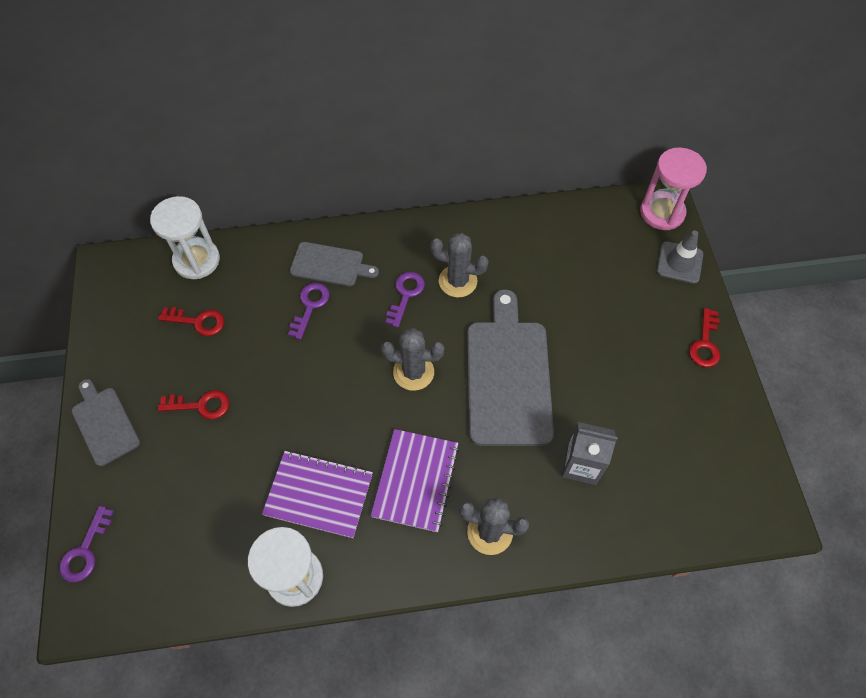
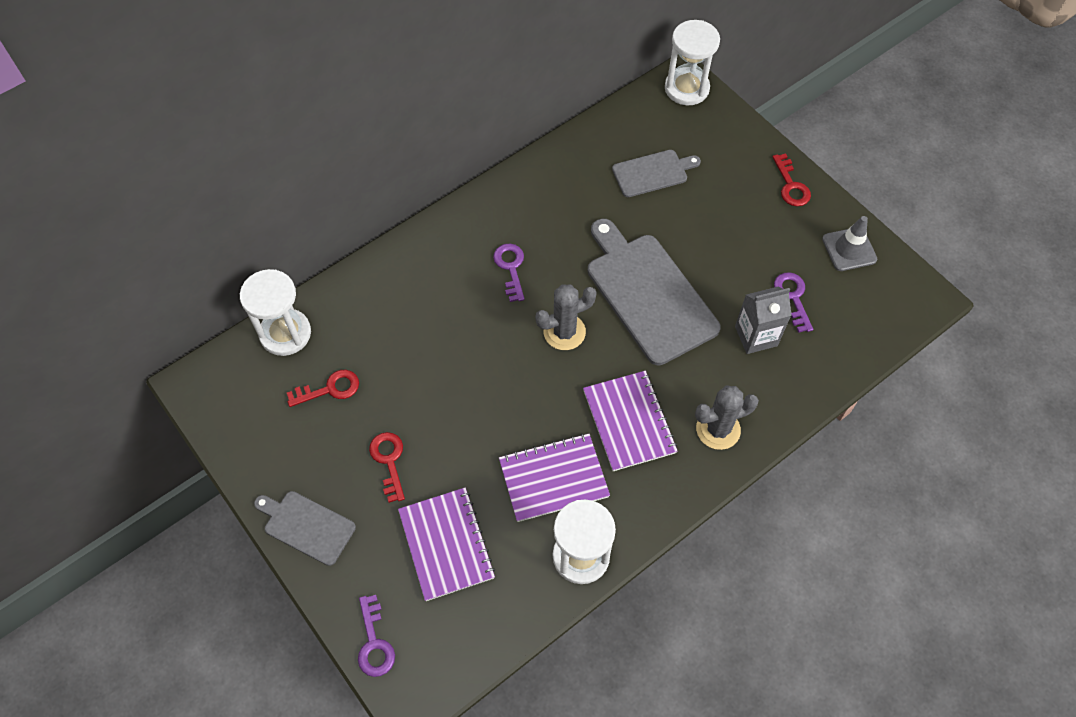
camera: 30 degrees left, 0 degrees up
red key [158,390,230,419] -> red key turned 75 degrees counterclockwise [369,432,405,503]
purple key [288,283,329,340] -> purple key moved to [774,272,813,333]
grey cutting board [290,242,379,286] -> grey cutting board moved to [612,150,701,197]
grey cactus [430,233,489,297] -> none
pink hourglass [640,147,707,230] -> white hourglass [665,20,720,105]
grey traffic cone [657,230,703,284] -> grey traffic cone moved to [822,216,877,271]
none -> purple notebook [398,487,495,601]

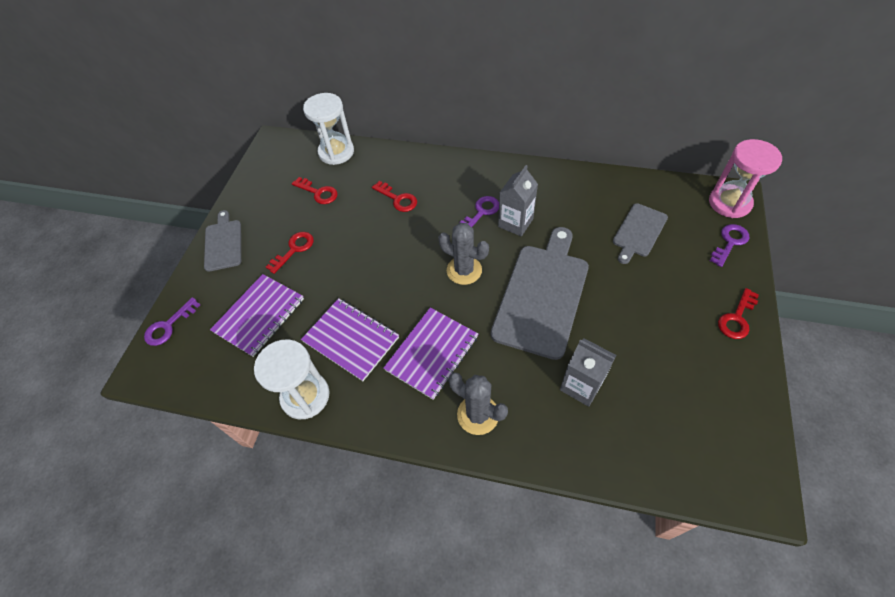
camera: 55 degrees right, 5 degrees down
grey cutting board [612,150,701,197] -> grey cutting board turned 90 degrees clockwise [613,203,668,264]
white hourglass [665,20,720,105] -> pink hourglass [709,139,782,218]
purple key [774,272,813,333] -> purple key moved to [710,224,749,267]
grey traffic cone [822,216,877,271] -> none
none -> red key [372,181,417,212]
none -> grey carton [498,165,538,237]

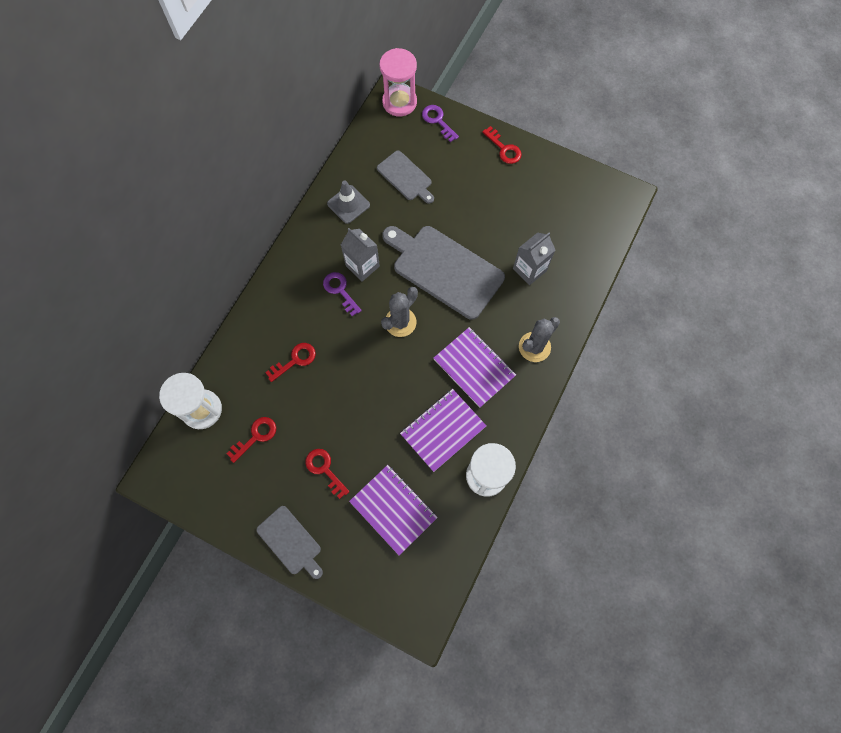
camera: 80 degrees left, 15 degrees up
purple key [144,297,200,346] -> none
grey cutting board [204,210,241,272] -> grey cutting board turned 135 degrees counterclockwise [256,506,323,579]
none -> grey traffic cone [327,180,370,224]

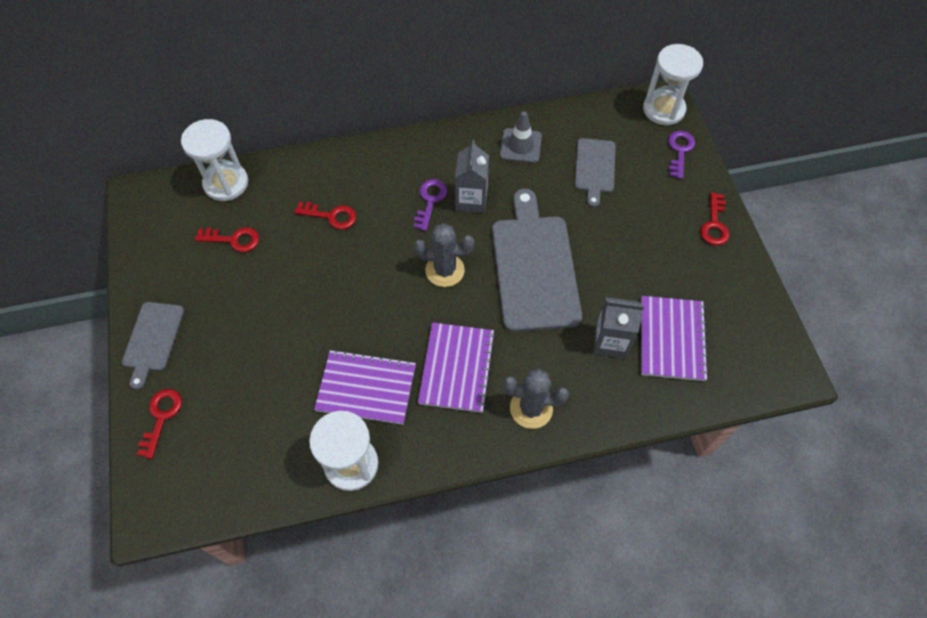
camera: 50 degrees right, 10 degrees down
red key [306,449,350,499] -> red key moved to [137,389,182,459]
purple notebook [349,465,438,556] -> purple notebook moved to [641,296,709,381]
pink hourglass [379,48,417,116] -> white hourglass [643,44,703,125]

